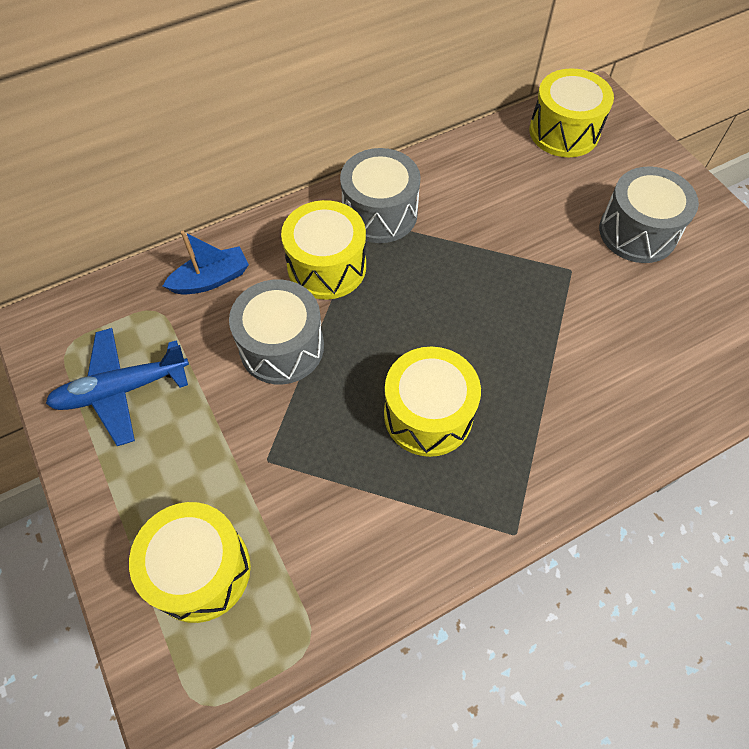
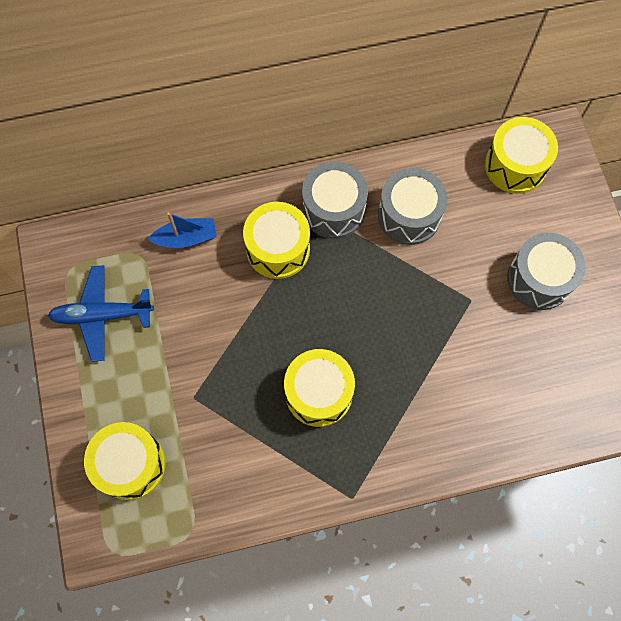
camera: 15 degrees right, 10 degrees up
grey drum [229,280,324,384] -> grey drum moved to [378,168,447,245]

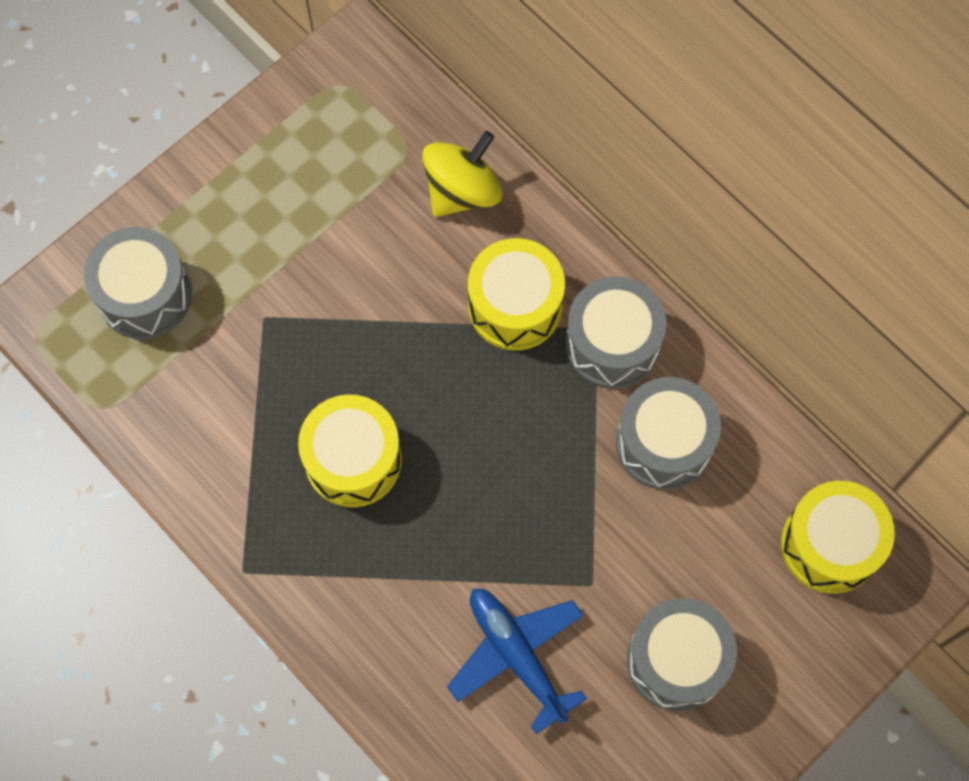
camera: 60 degrees right, 0 degrees up
blue plane [48,265,154,362] -> blue plane moved to [447,589,587,734]
yellow drum [84,422,166,500] -> grey drum [84,227,192,339]
blue boat [148,212,217,248] -> yellow spinning top [422,131,502,217]

